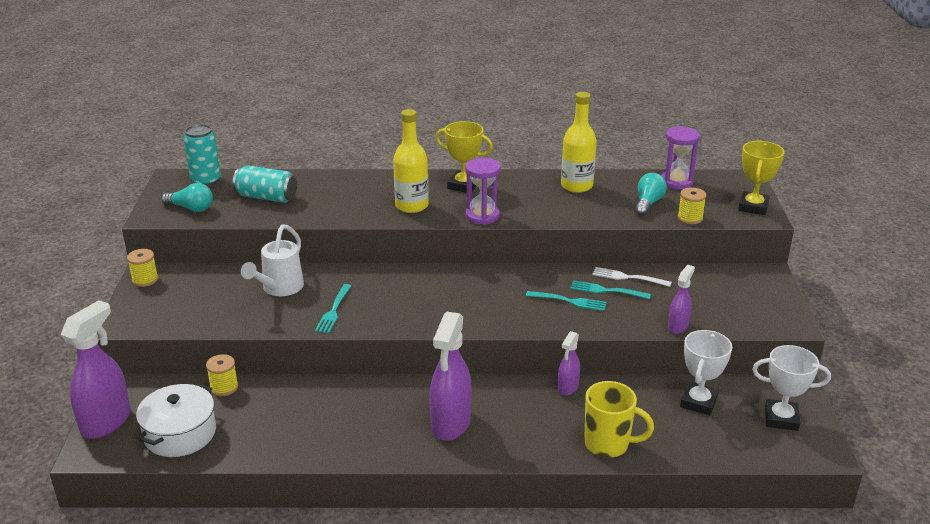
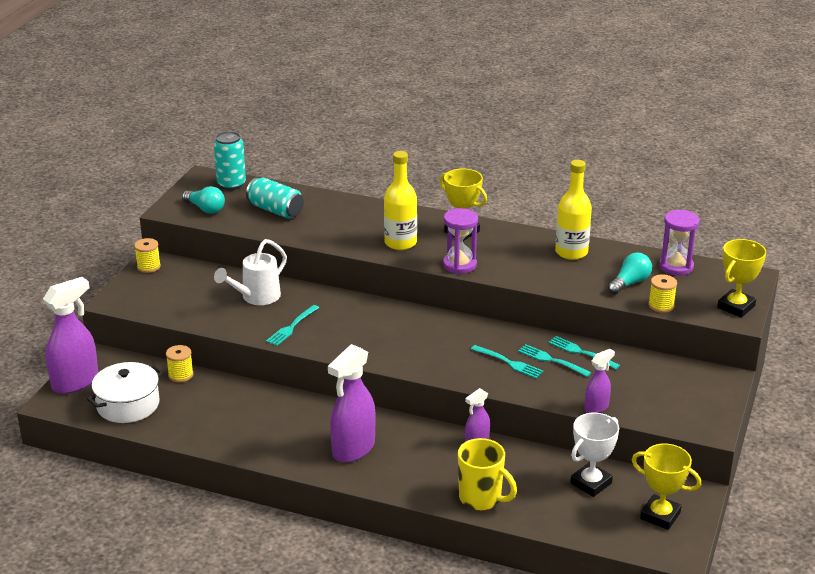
camera: 20 degrees right, 0 degrees up
white fork [593,267,672,287] -> turquoise fork [548,336,620,369]
white trophy [752,345,831,431] -> yellow trophy [632,444,701,530]

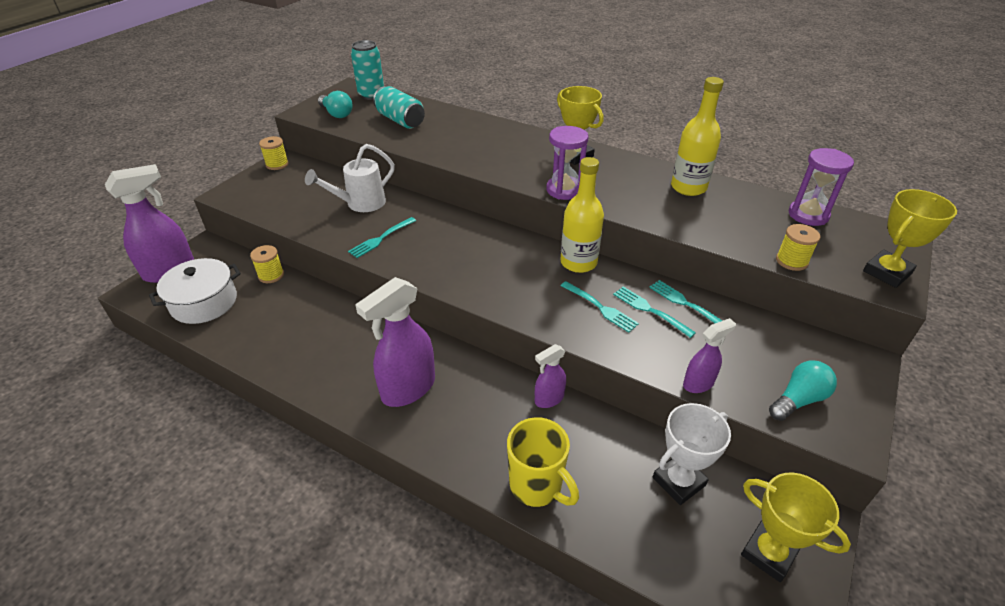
camera: 10 degrees right, 10 degrees up
yellow bottle [384,151,417,250] -> yellow bottle moved to [560,157,604,273]
turquoise light bulb [608,253,652,294] -> turquoise light bulb moved to [769,361,837,421]

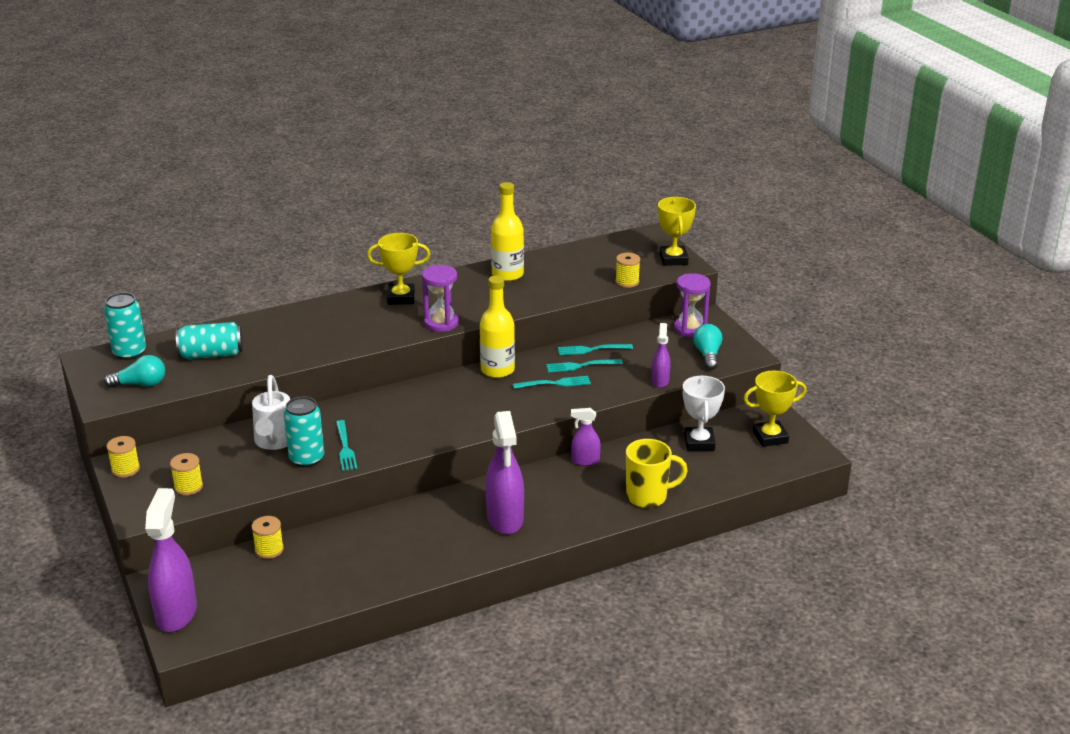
camera: 55 degrees left, 10 degrees down
white pot [149,258,241,324] -> none
purple spray bottle [535,344,566,408] -> purple spray bottle turned 90 degrees clockwise [571,408,601,466]
purple hourglass [789,148,854,226] -> purple hourglass moved to [674,273,711,337]
none -> yellow spool [170,453,203,496]
none -> turquoise can [284,396,324,468]

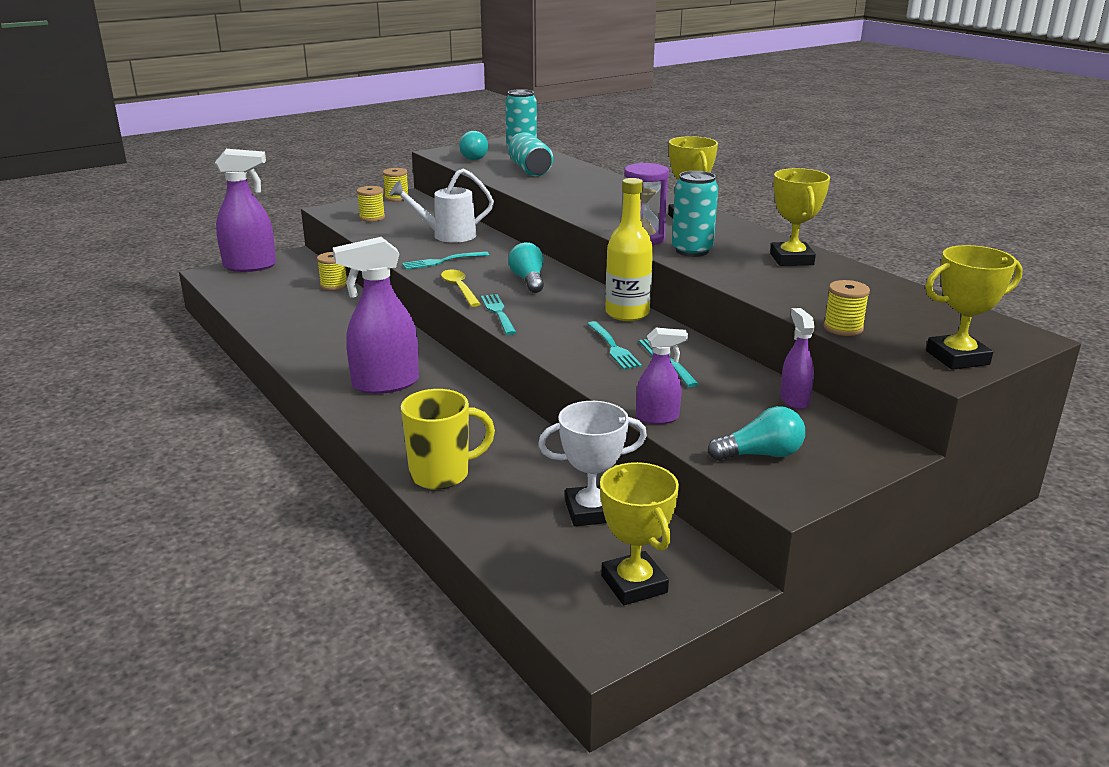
camera: 80 degrees right, 5 degrees down
turquoise can [284,396,324,468] -> turquoise can moved to [672,171,718,257]
yellow bottle [491,182,524,281] -> yellow trophy [770,168,830,266]
turquoise fork [558,344,633,355] -> turquoise fork moved to [481,294,517,335]
purple spray bottle [571,408,601,466] -> purple spray bottle moved to [780,308,815,409]
yellow mug [626,439,688,508] -> yellow mug turned 90 degrees counterclockwise [401,389,495,490]
purple hourglass [674,273,711,337] -> none
none -> yellow spoon [441,270,481,307]
none -> turquoise light bulb [508,242,544,293]

